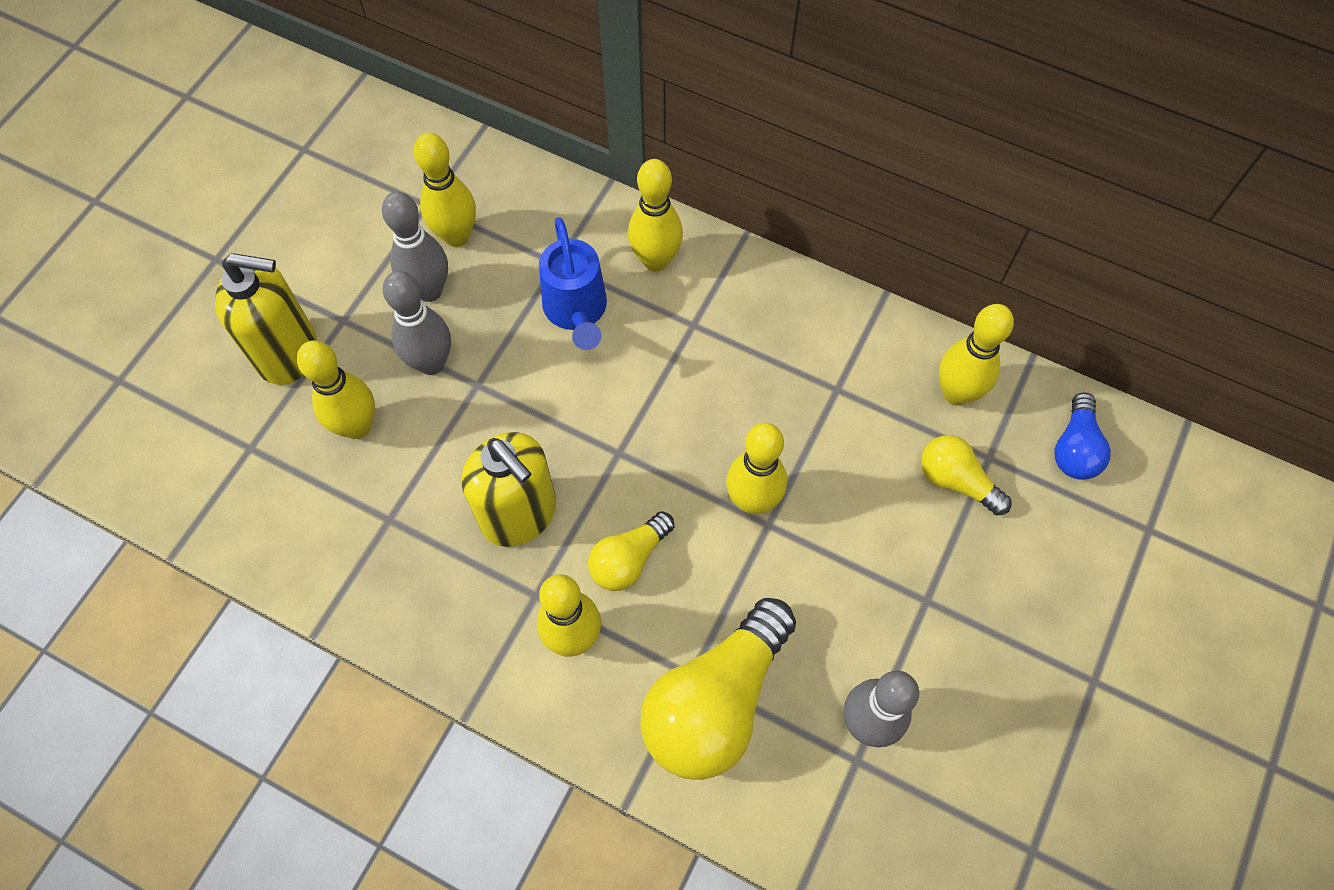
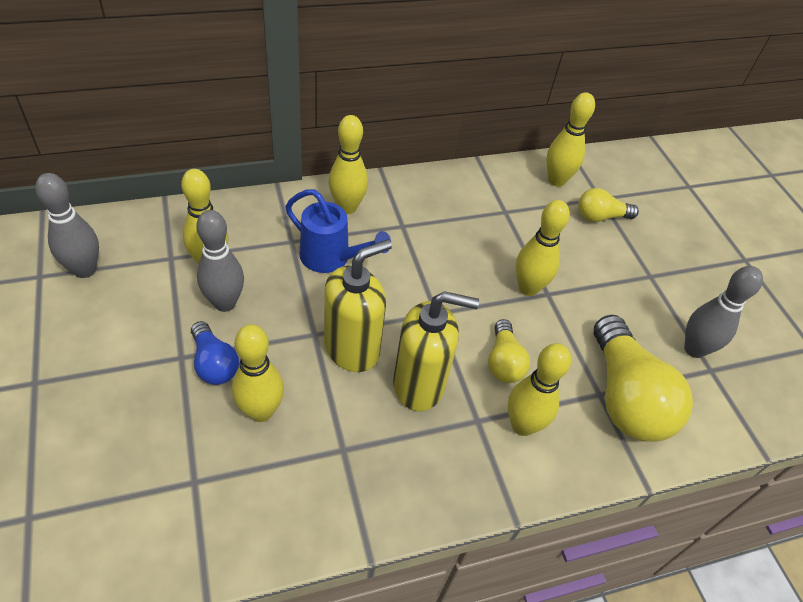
camera: 50 degrees left, 15 degrees down
yellow soap dispenser [215,253,317,385] -> yellow soap dispenser moved to [324,239,392,372]
grey bowling pin [383,271,451,375] -> grey bowling pin moved to [35,173,99,278]
blue light bulb [1055,393,1111,480] -> blue light bulb moved to [191,321,239,385]

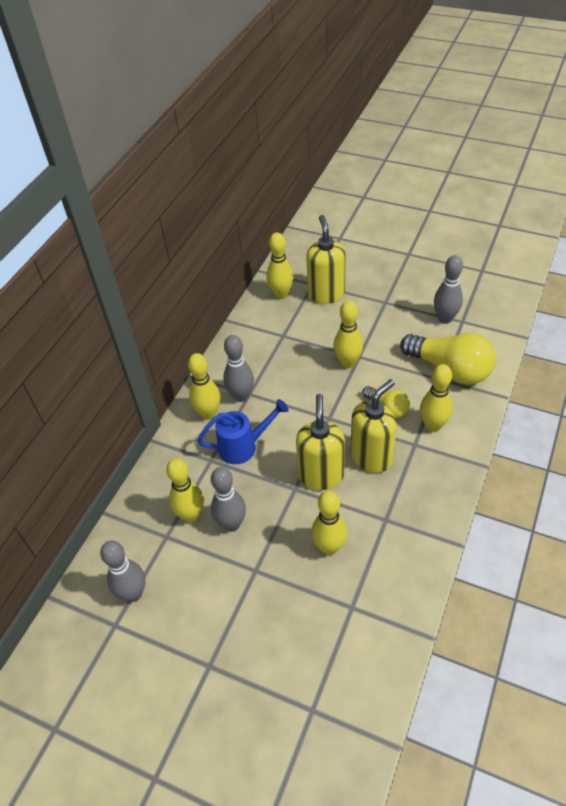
camera: 40 degrees left, 0 degrees up
blue light bulb [191,321,239,385] -> none
yellow light bulb [578,188,639,222] -> yellow soap dispenser [306,215,346,304]
none -> grey bowling pin [223,335,254,402]

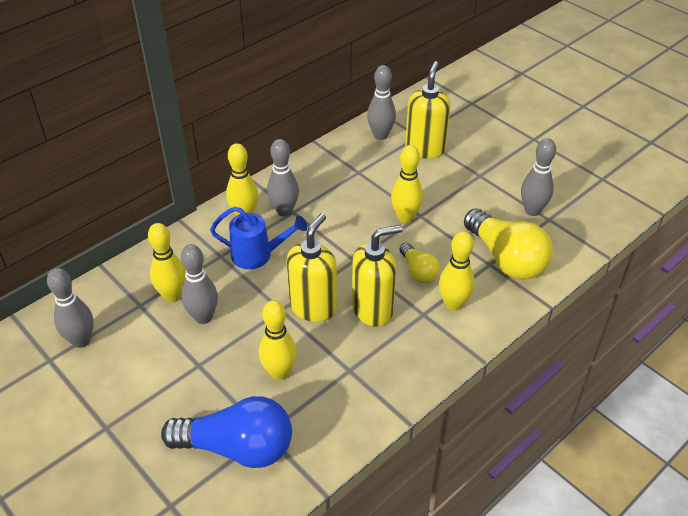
camera: 20 degrees right, 5 degrees down
yellow bowling pin [267,232,294,299] -> grey bowling pin [367,65,396,140]
none -> blue light bulb [161,396,292,468]

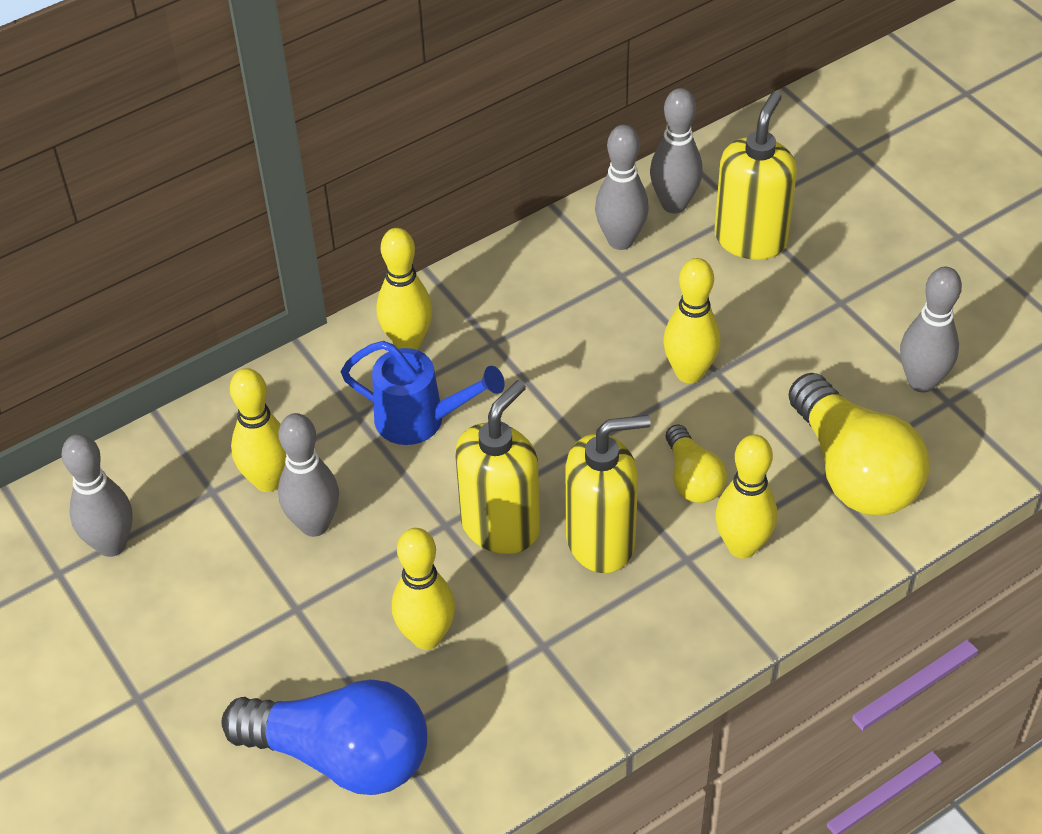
camera: 10 degrees right, 5 degrees up
grey bowling pin [267,139,299,217] -> grey bowling pin moved to [595,125,649,250]

